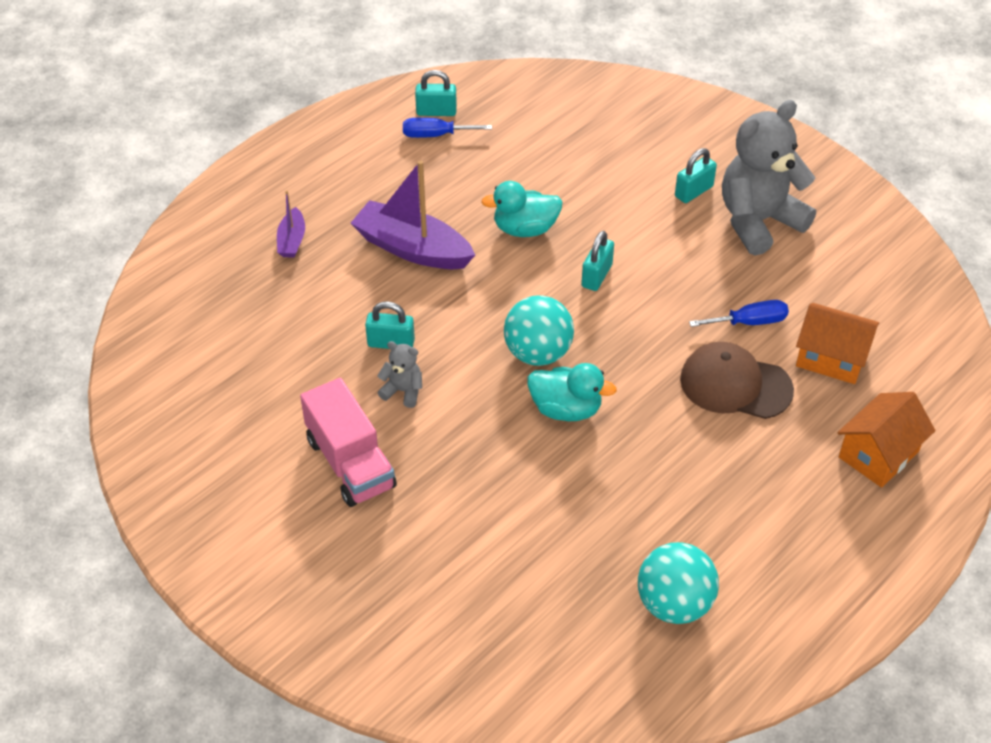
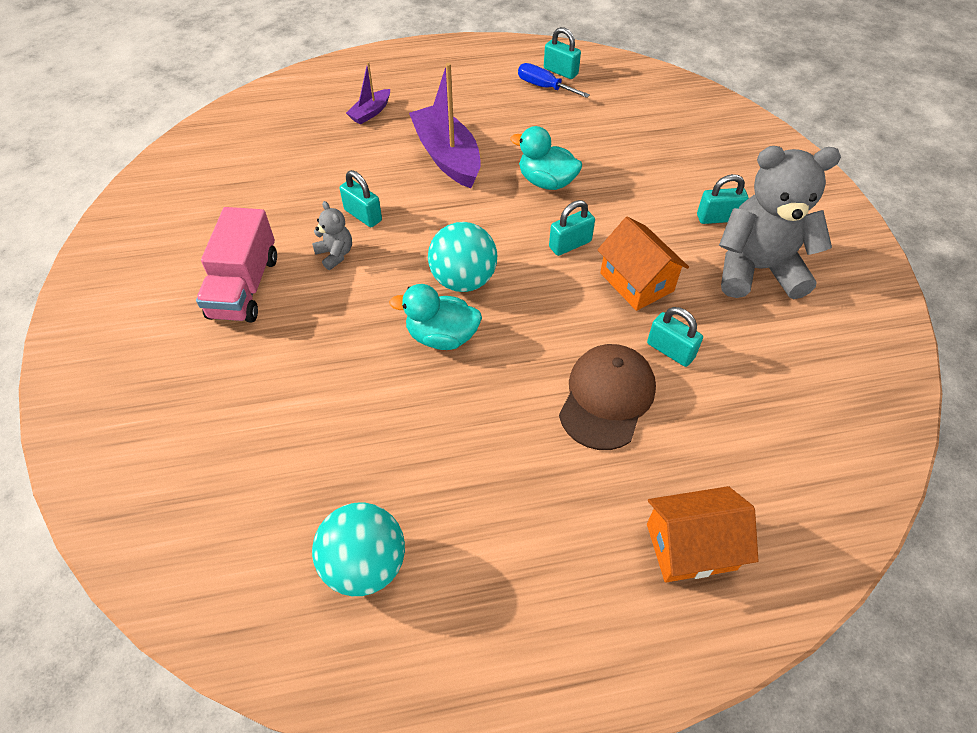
camera: 35 degrees right, 5 degrees up
turquoise duck [527,363,617,421] -> turquoise duck turned 135 degrees clockwise [389,284,482,350]
brown cap [680,342,794,419] -> brown cap turned 60 degrees clockwise [559,344,656,450]
blue screwdriver [689,300,789,327] -> turquoise padlock [647,307,703,367]
orange house [796,303,879,384] -> orange house moved to [597,216,689,311]

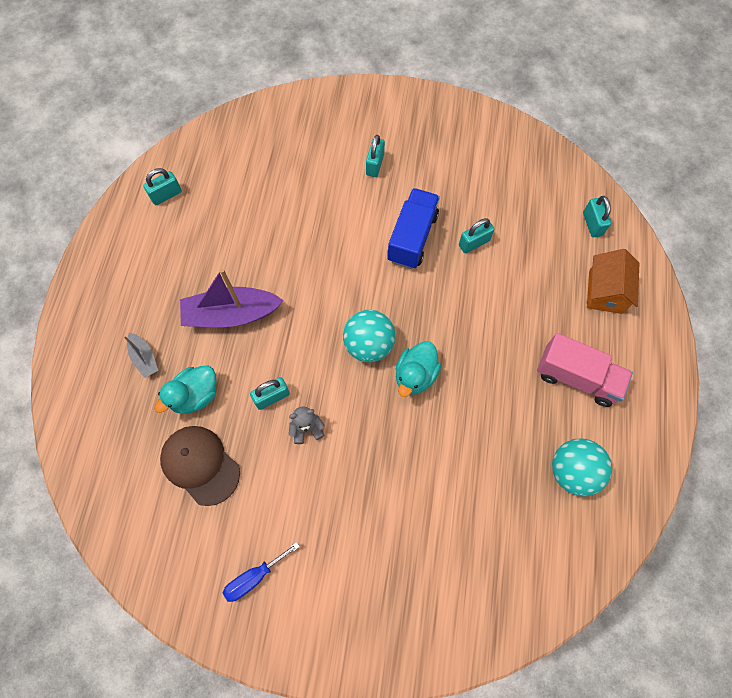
camera: 70 degrees left, 15 degrees up
pink truck [196,207,277,323] -> pink truck moved to [537,333,633,407]
purple boat [346,62,390,124] -> grey boat [123,333,158,378]
turquoise duck [510,126,582,190] -> turquoise duck moved to [154,365,216,414]
blue screwdriver [518,63,590,98] -> blue screwdriver moved to [223,542,300,602]
turquoise padlock [549,200,595,256] -> turquoise padlock moved to [583,196,611,237]
brown cap [559,344,656,450] -> brown cap moved to [160,426,240,506]
orange house [597,216,689,311] -> blue truck [387,188,440,269]
grey teddy bear [719,146,841,299] -> none

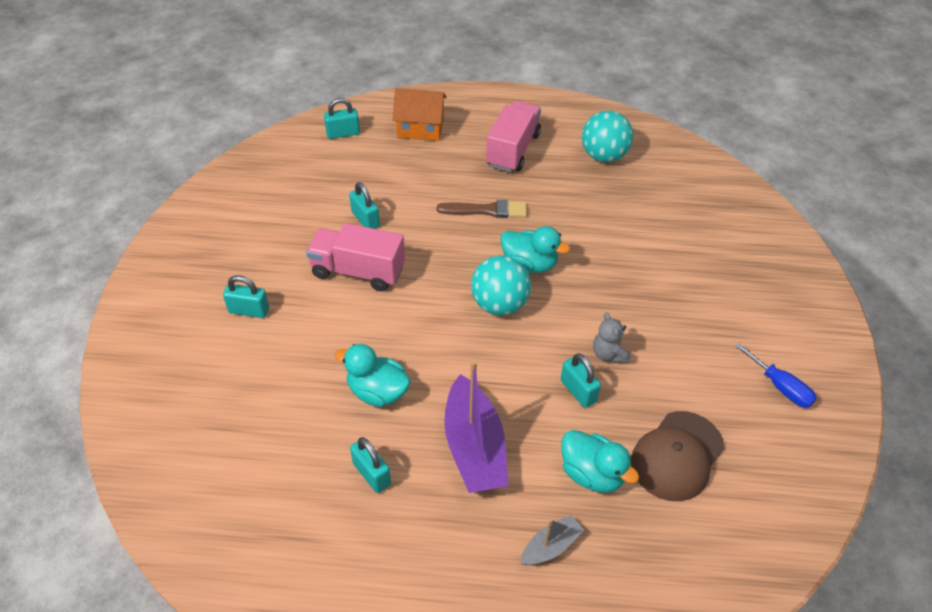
camera: 95 degrees left, 20 degrees down
turquoise padlock [143,168,182,205] -> turquoise padlock moved to [350,437,391,493]
blue truck [387,188,440,269] -> pink truck [306,223,405,291]
none -> turquoise duck [335,344,411,407]
none -> brown brush [437,200,527,218]

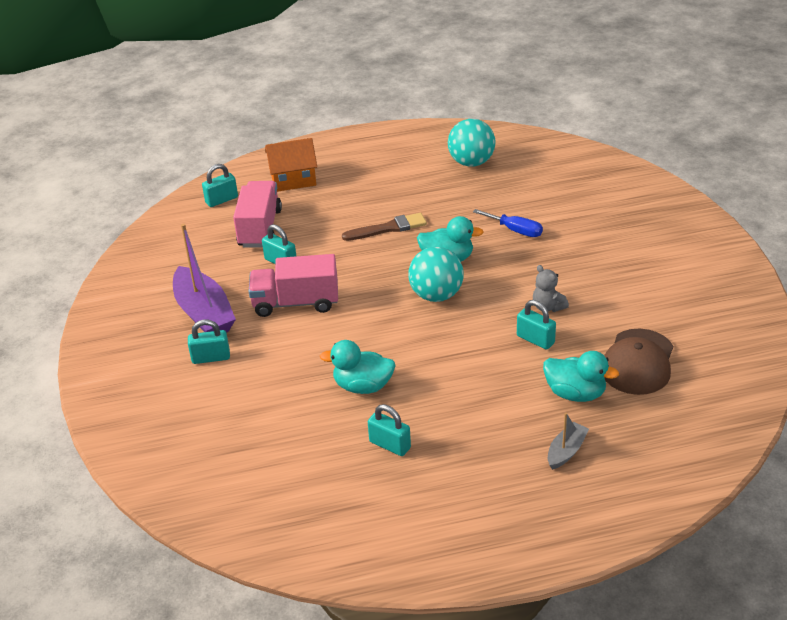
camera: 15 degrees left, 10 degrees down
purple boat [444,360,508,493] -> purple boat moved to [173,224,236,333]
pink truck [486,101,541,172] -> pink truck moved to [233,181,282,248]
blue screwdriver [735,343,817,408] -> blue screwdriver moved to [473,209,543,237]

